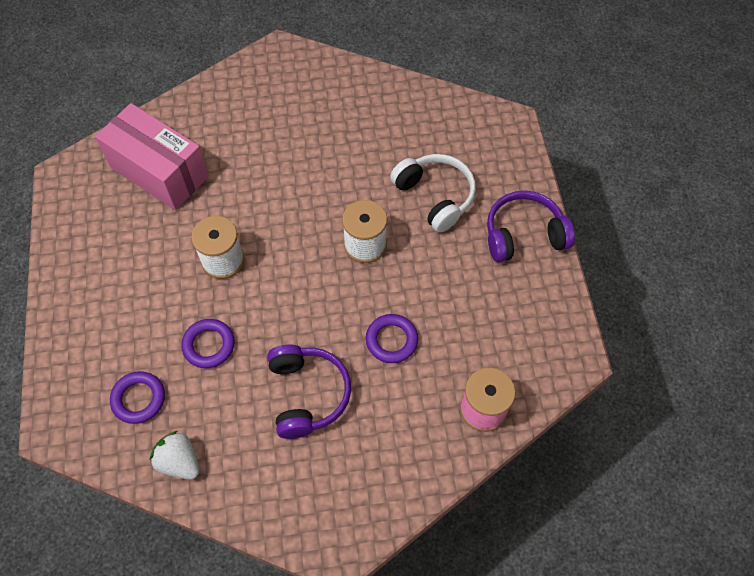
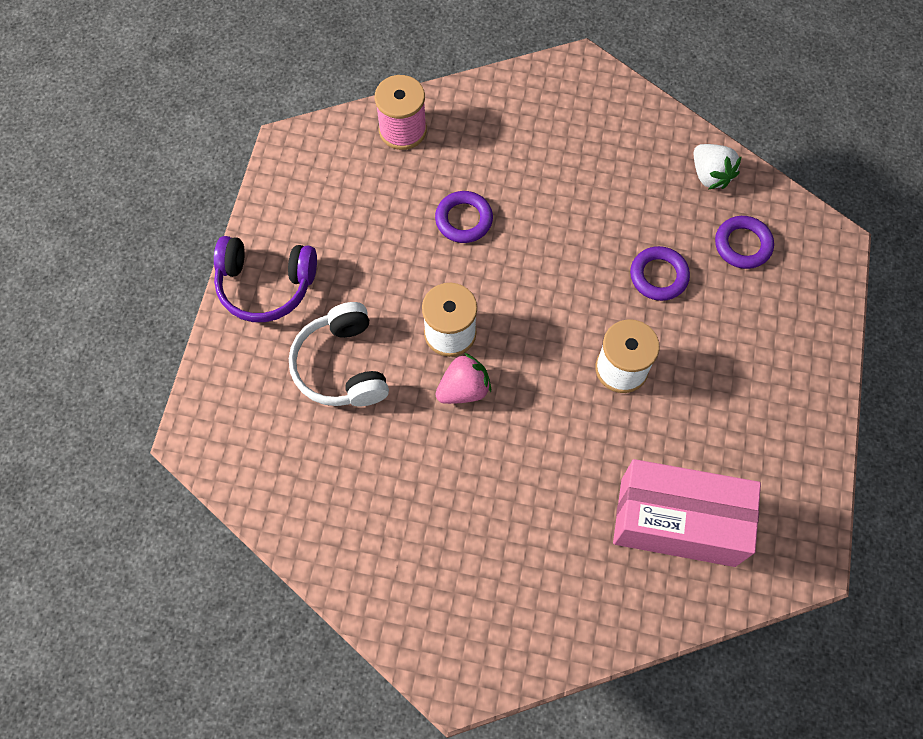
camera: 160 degrees left, 5 degrees up
pink box [95,103,209,210] -> pink box turned 45 degrees counterclockwise [613,459,761,567]
purple headphones [267,345,351,439] -> none
none -> pink strawberry [435,353,491,404]

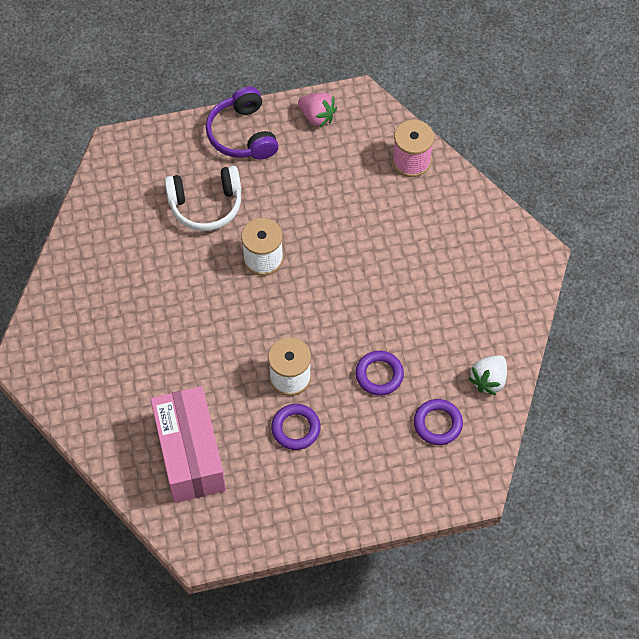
camera: 65 degrees right, 5 degrees down
white headphones [289,302,389,406] -> white headphones turned 150 degrees counterclockwise [164,165,241,231]
purple ring [435,191,493,243] -> purple ring moved to [271,404,321,450]
pink strawberry [435,353,491,404] -> pink strawberry moved to [298,93,337,128]

